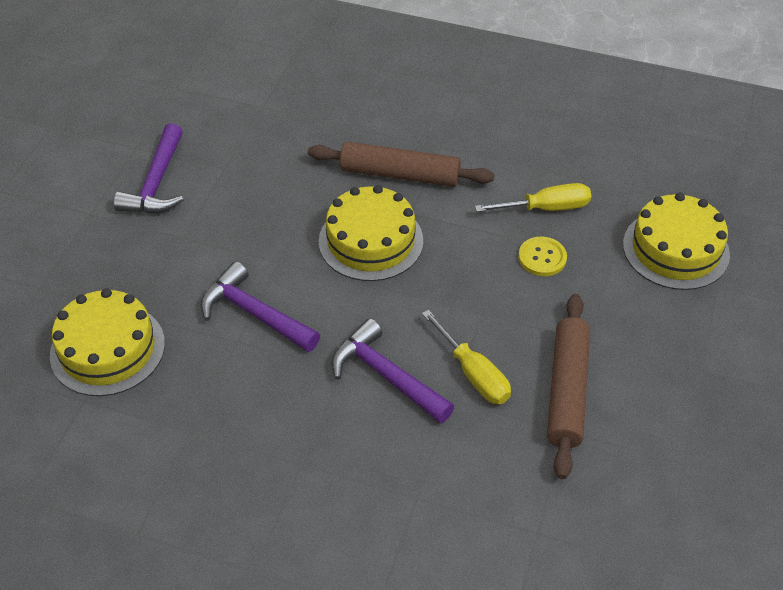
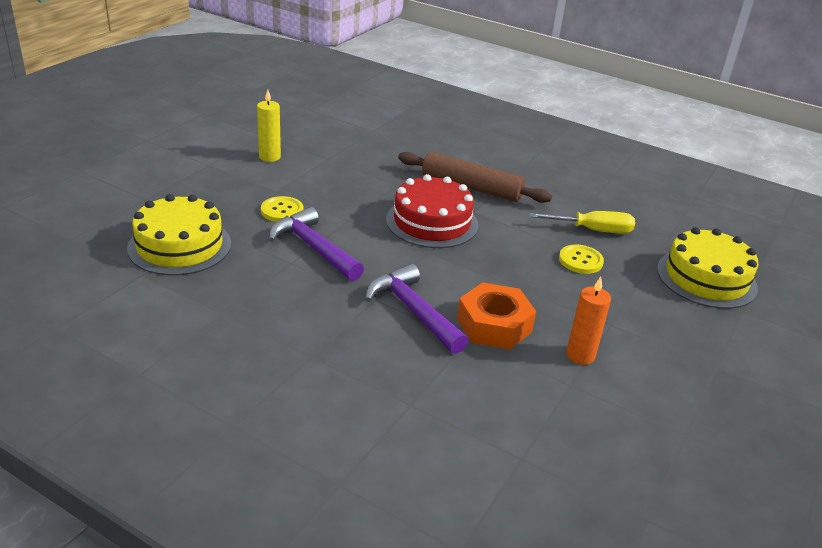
camera: 10 degrees right, 15 degrees down
purple hammer [114,123,184,214] -> yellow candle [257,90,281,162]
yellow cake [319,185,423,281] -> red cake [386,174,478,248]
yellow screwdriver [422,310,511,404] -> orange nut [457,282,536,350]
brown rolling pin [547,294,590,479] -> orange candle [566,277,611,365]
none -> yellow button [261,196,303,222]

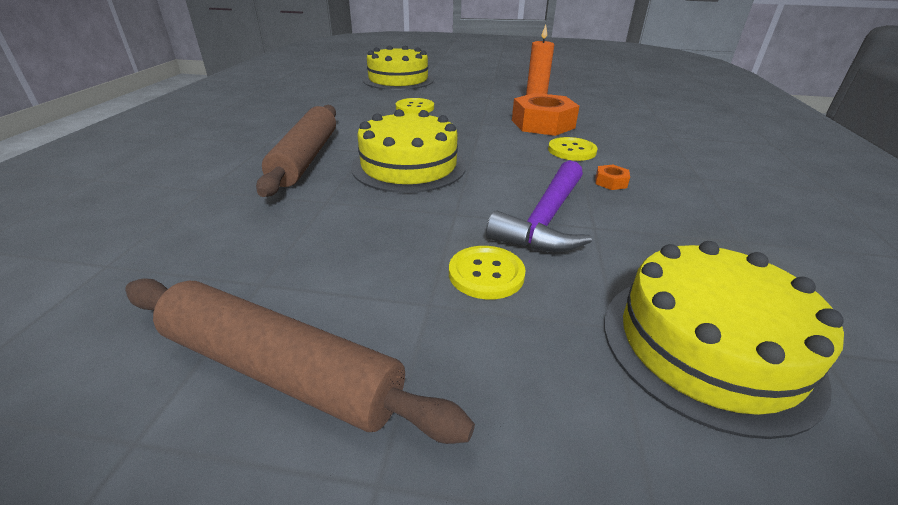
camera: 110 degrees left, 0 degrees up
yellow candle [257,90,281,162] -> brown rolling pin [125,278,475,444]
purple hammer [365,263,468,354] -> yellow button [548,137,598,161]
red cake [386,174,478,248] -> yellow cake [351,109,466,193]
yellow screwdriver [529,211,635,234] -> none
none -> orange nut [596,165,630,190]

